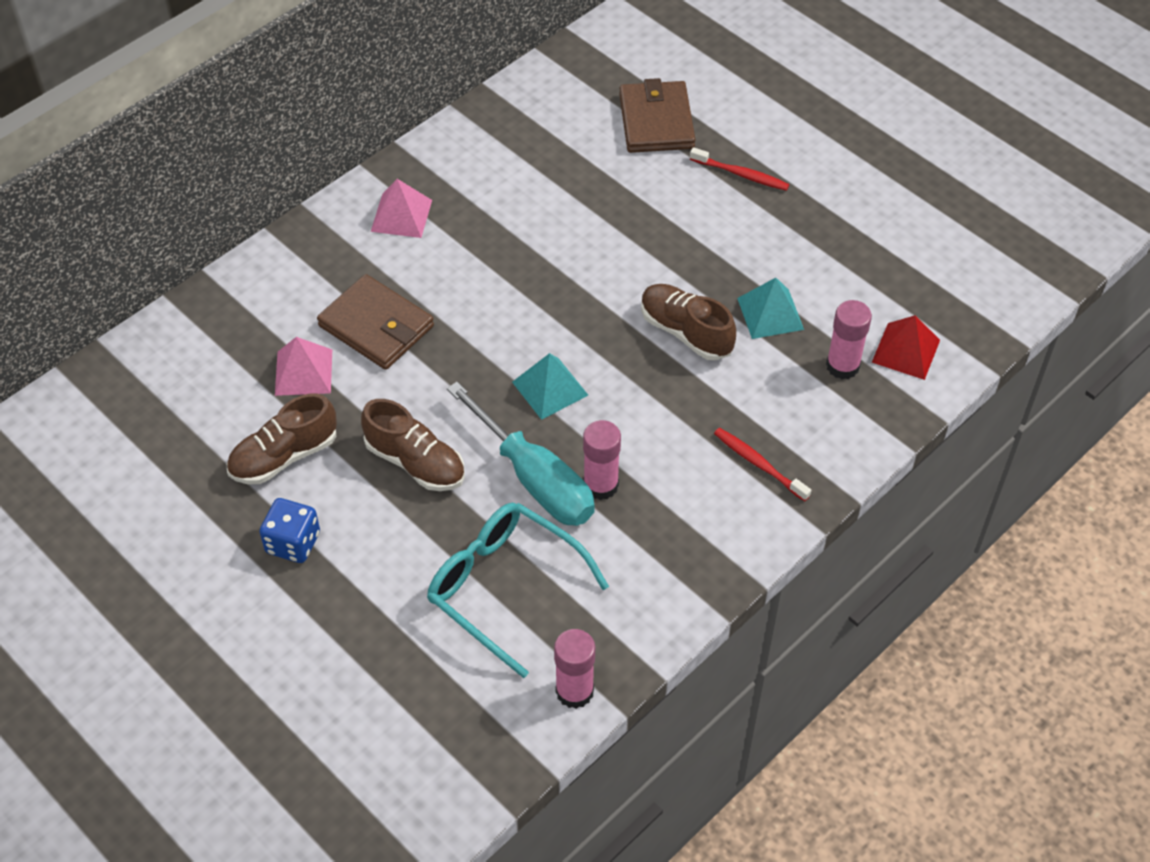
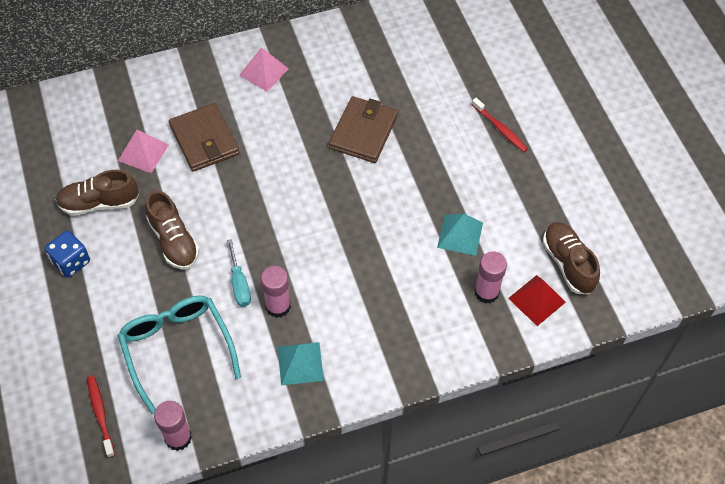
camera: 25 degrees right, 5 degrees up
turquoise screwdriver [447,382,595,526] -> turquoise screwdriver [227,239,251,307], size x0.52
turquoise pyramid [512,353,588,420] -> turquoise pyramid moved to [278,342,324,385]
brown wallet [619,78,695,153] -> brown wallet moved to [329,96,398,163]
brown shoe [641,284,736,361] -> brown shoe moved to [543,222,600,295]
red toothbrush [714,428,811,501] -> red toothbrush moved to [87,375,115,458]

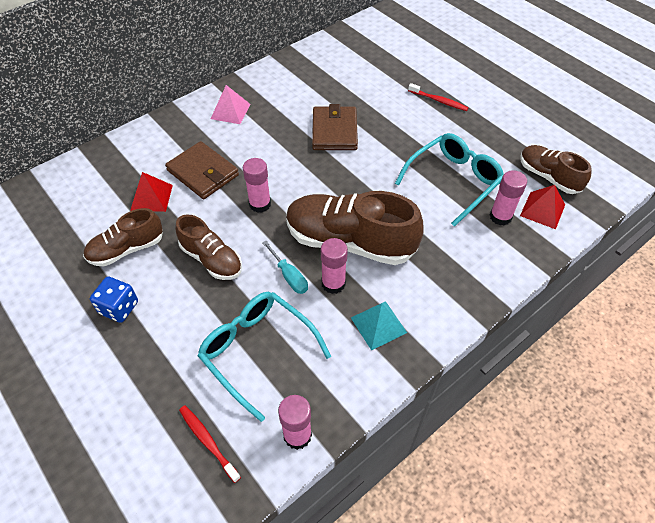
camera: 20 degrees left, 5 degrees down
pink pyramid [118,130,169,173] -> red pyramid [130,172,173,212]
turquoise pyramid [437,214,483,256] -> turquoise glasses [395,133,504,227]
none -> pink glue stick [243,158,271,213]
none -> brown shoe [286,191,424,265]

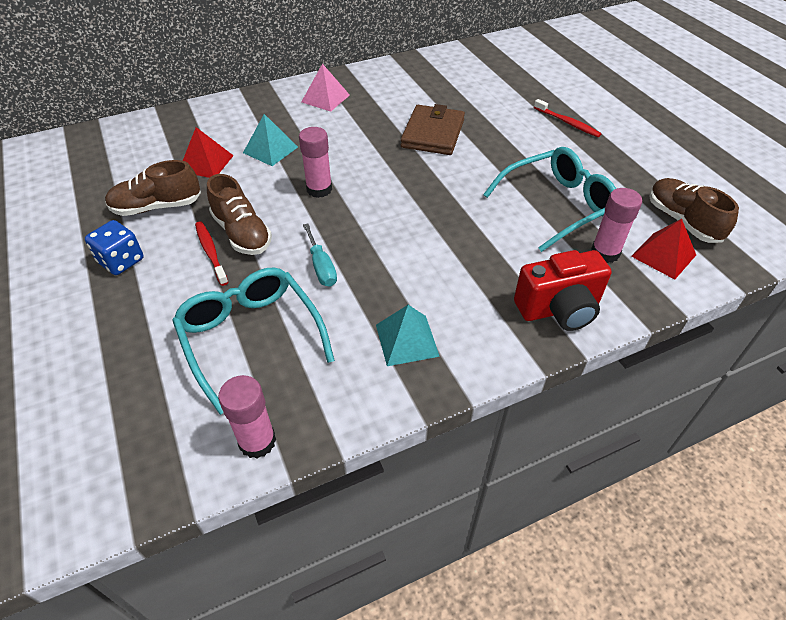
camera: 15 degrees right, 5 degrees down
brown wallet [165,141,239,199] -> turquoise pyramid [243,114,298,166]
red toothbrush [179,405,241,483] -> red toothbrush moved to [195,221,229,286]
brown shoe [286,191,424,265] -> none
pink glue stick [321,238,348,294] -> none
none -> red camera [514,250,612,331]

